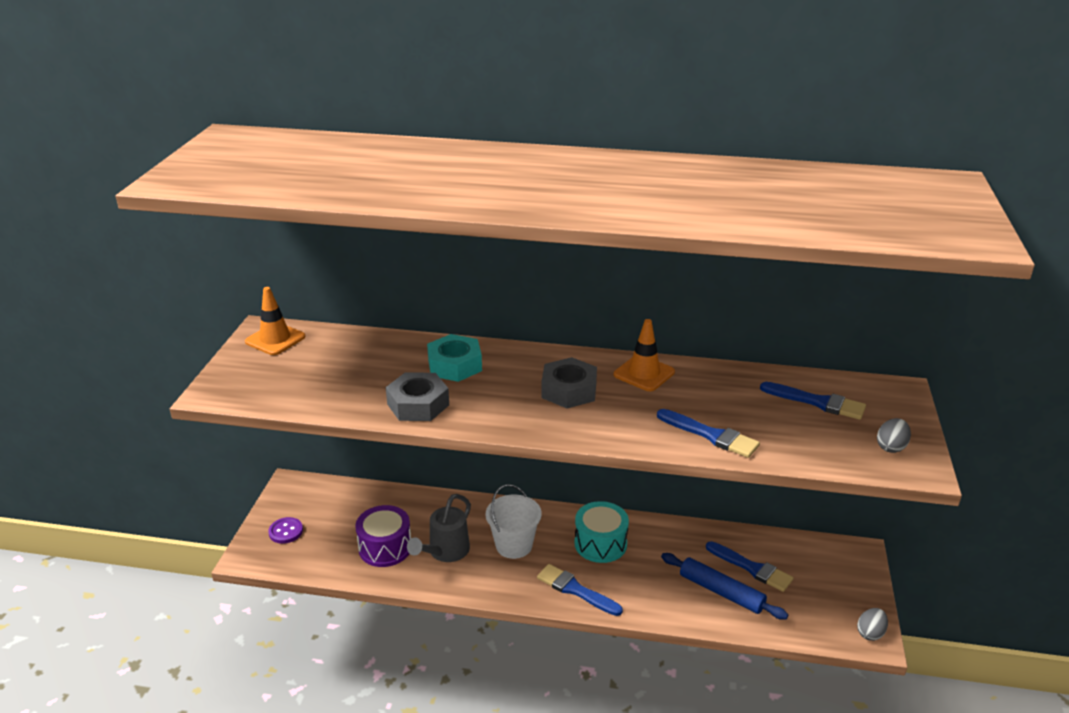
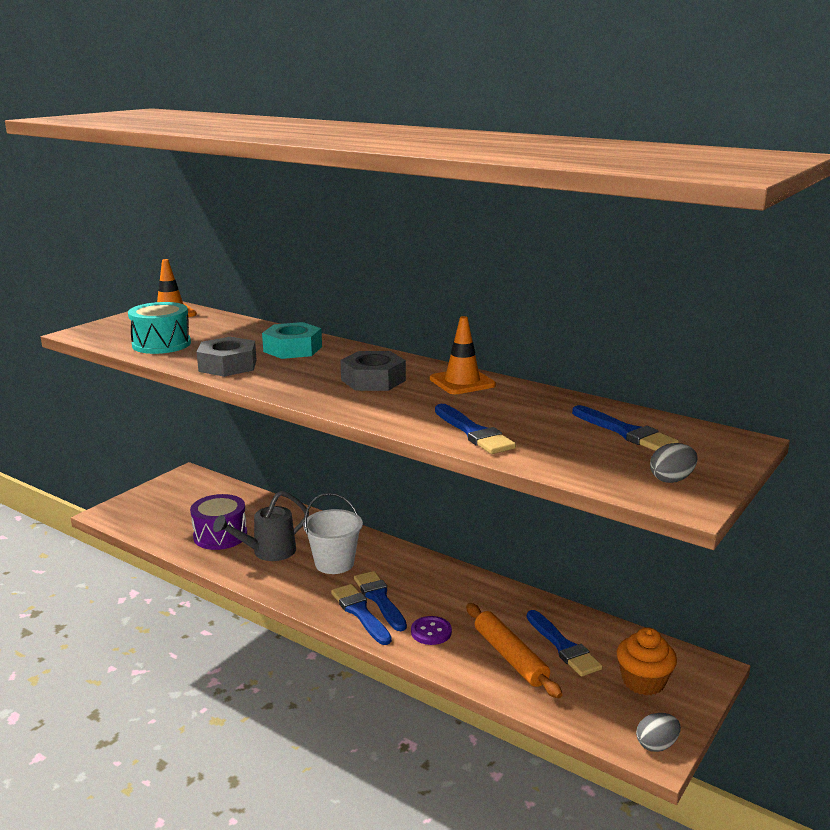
camera: 25 degrees right, 10 degrees down
purple button [268,517,303,544] -> purple button moved to [411,616,452,645]
turquoise drum [575,501,629,563] -> turquoise drum moved to [128,302,191,354]
blue rolling pin [661,553,788,620] -> orange rolling pin [466,603,562,698]
none -> blue brush [354,571,407,631]
none -> orange cupcake [617,627,677,695]

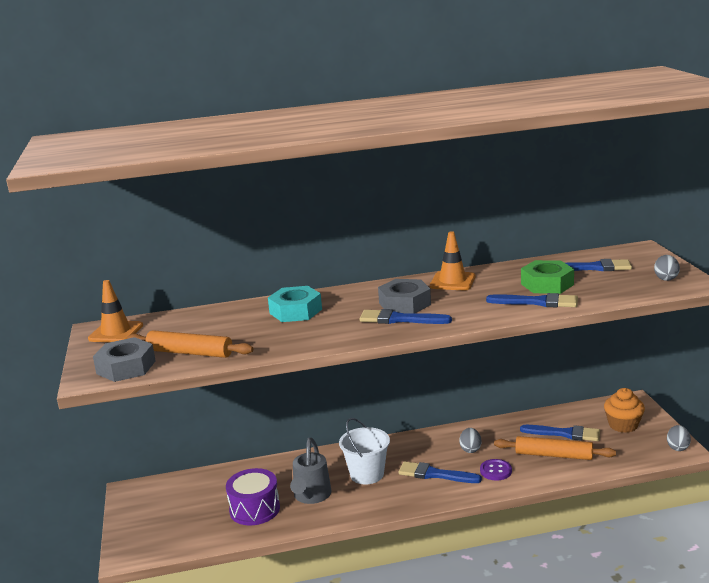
camera: 45 degrees left, 0 degrees up
turquoise drum [128,302,191,354] -> orange rolling pin [127,330,253,358]
grey nut [197,337,257,377] -> grey nut moved to [93,337,156,382]
blue brush [331,584,392,645] -> blue brush moved to [359,309,452,324]
none -> grey egg [459,428,481,453]
none -> green nut [521,260,574,294]

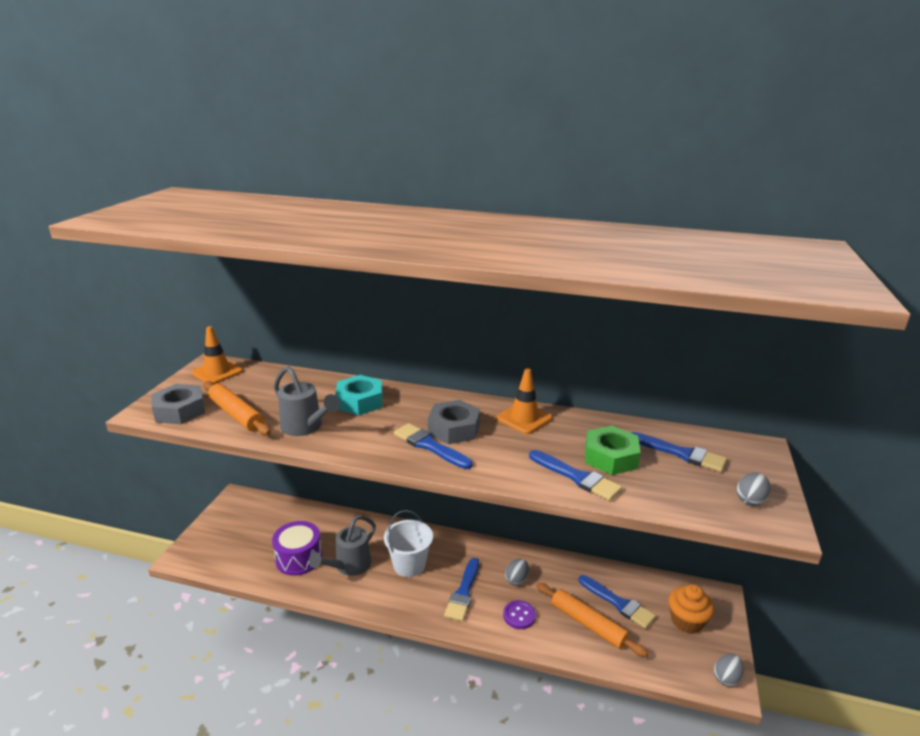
camera: 25 degrees right, 5 degrees up
blue brush [398,461,482,483] -> blue brush turned 120 degrees counterclockwise [444,558,479,621]
none -> grey watering can [274,366,340,436]

